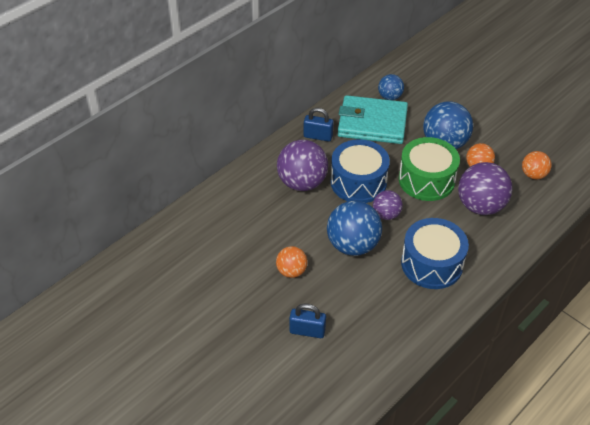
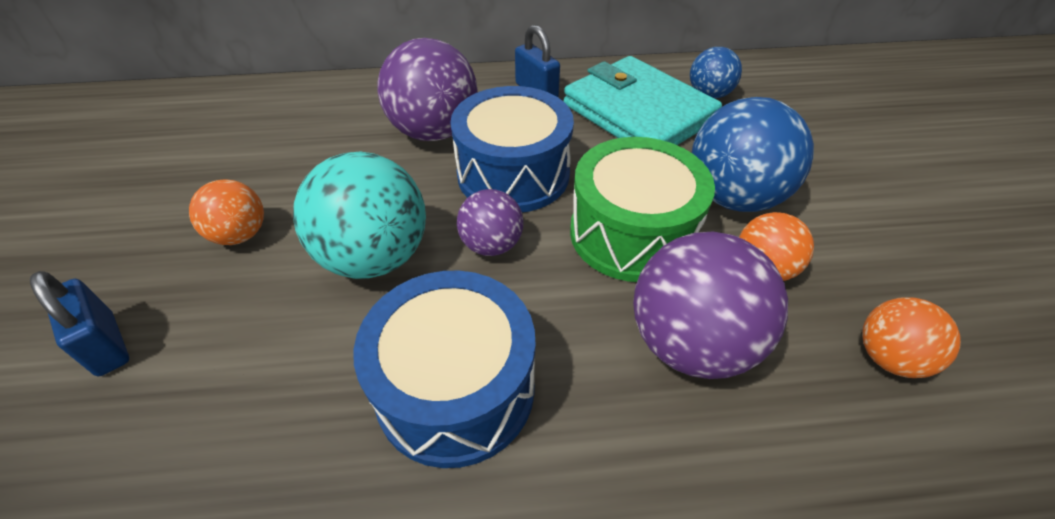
camera: 40 degrees right, 0 degrees up
blue ball [327,201,382,256] -> turquoise ball [293,152,426,279]

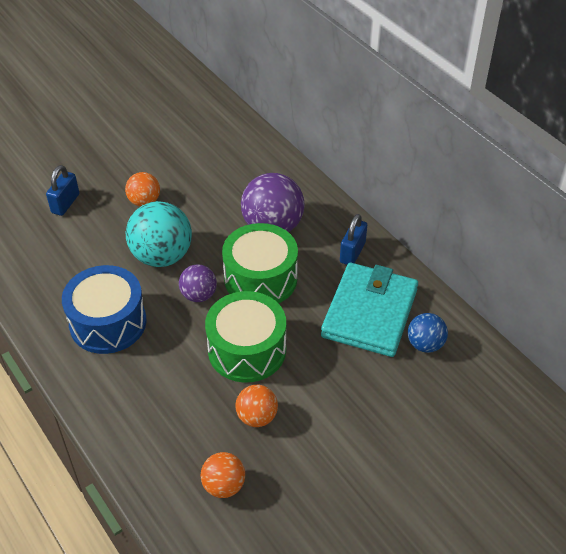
camera: 60 degrees right, 0 degrees up
blue drum [450,86,574,212] -> green drum [222,223,298,303]
purple ball [633,231,788,379] -> none
blue ball [692,97,814,212] -> none

